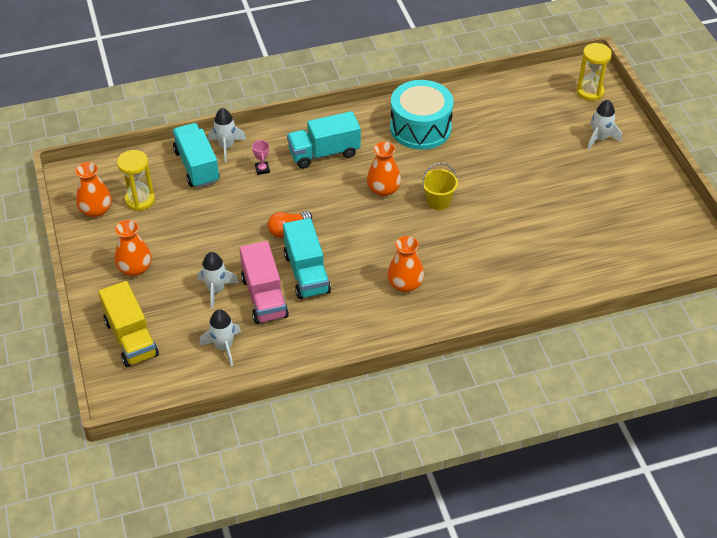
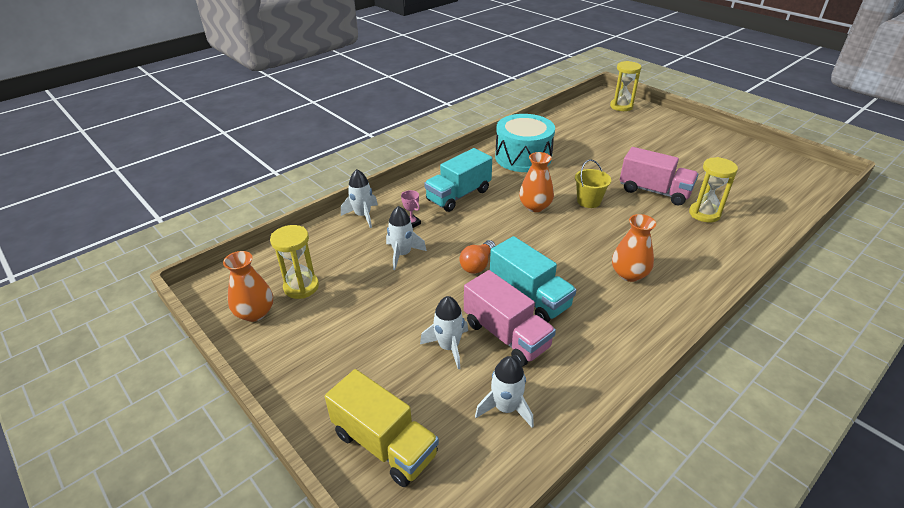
camera: 25 degrees left, 10 degrees down
orange vase [115,220,152,276] -> none
turquoise truck [172,123,220,188] -> none
white rocket [587,100,622,150] -> white rocket moved to [386,206,427,270]
none -> pink truck [620,147,698,206]
none -> yellow hourglass [689,157,738,222]

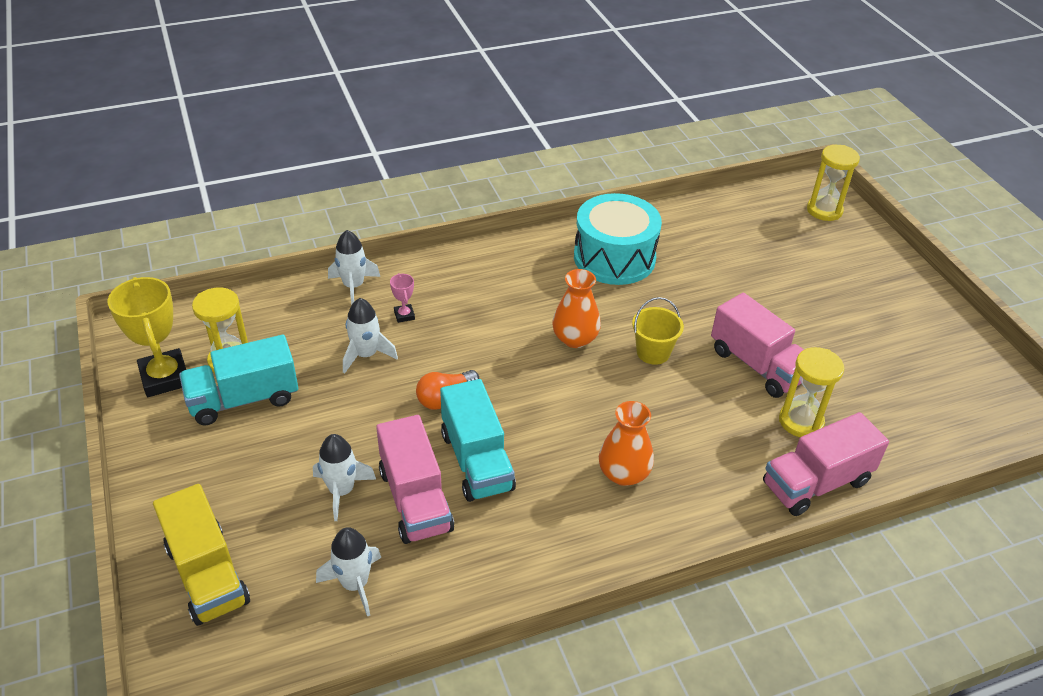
camera: 20 degrees right, 5 degrees up
orange vase [223,251,273,322] -> yellow trophy [108,277,186,397]
turquoise truck [424,148,492,212] -> turquoise truck moved to [179,335,298,426]
none -> pink truck [763,412,889,516]

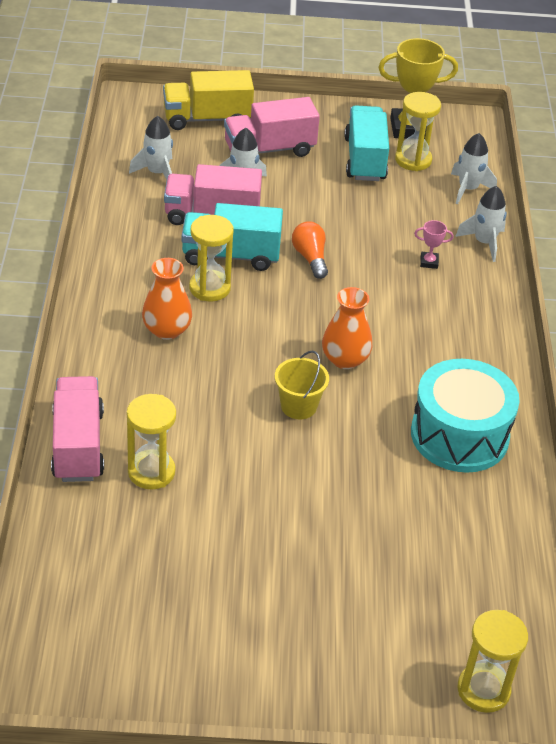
camera: 110 degrees right, 0 degrees up
white rocket [343,298,398,373] -> white rocket moved to [451,133,497,204]
pink truck [711,293,804,398] -> pink truck moved to [224,97,320,157]
none -> yellow hourglass [189,215,234,302]

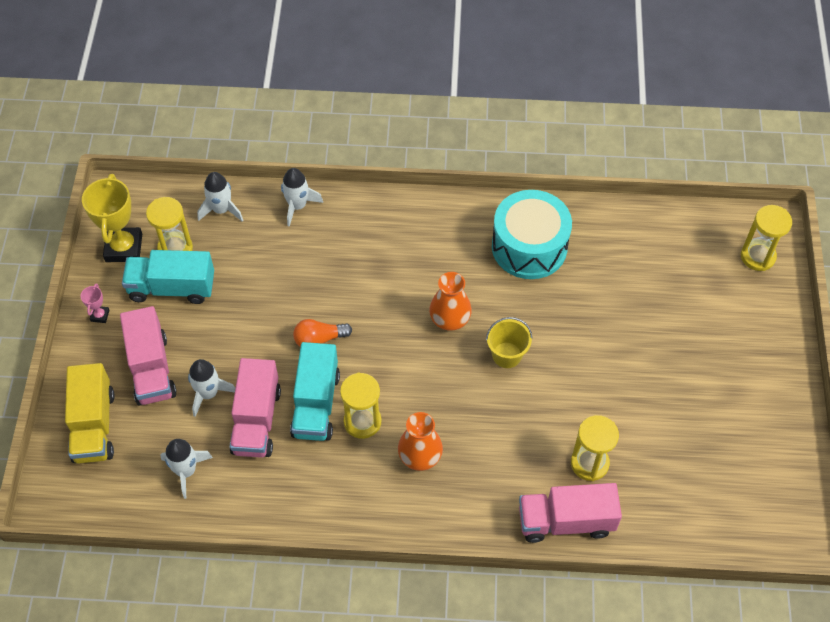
camera: 85 degrees left, 15 degrees up
pink trophy [414,220,454,269] -> pink trophy moved to [81,283,109,323]

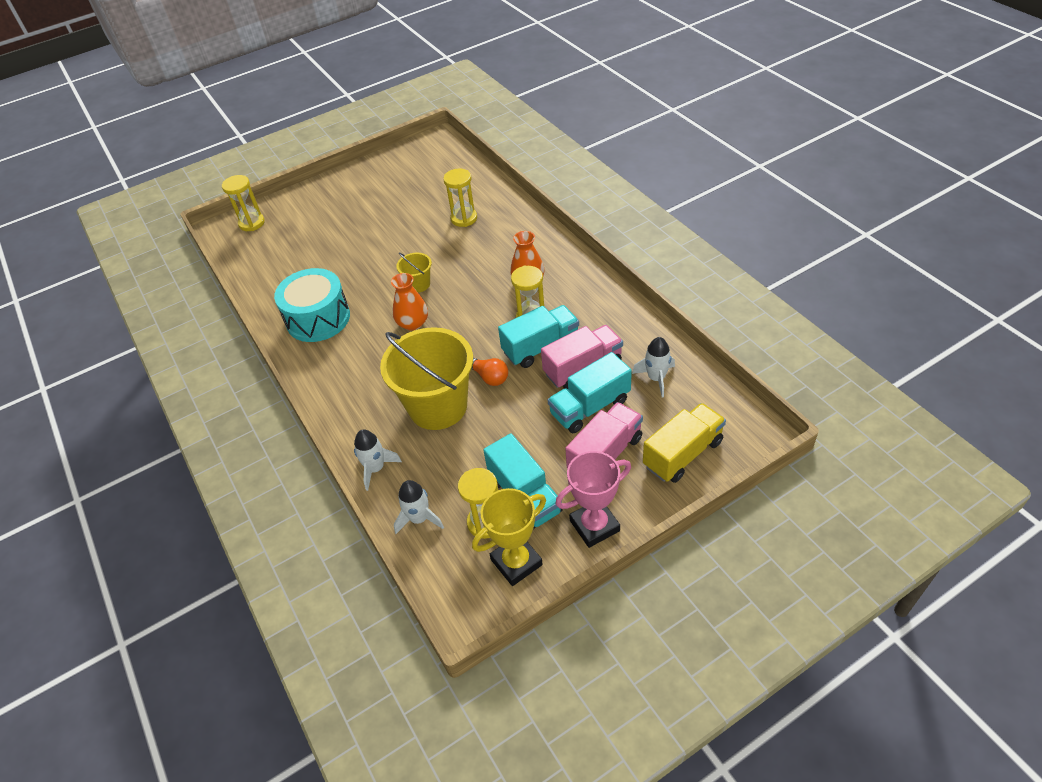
camera: 120 degrees left, 10 degrees down
pink trophy [81,283,109,323] -> pink trophy [555,451,631,548], size x2.23
white rocket [188,359,235,417] -> turquoise truck [548,352,632,433]
pink truck [519,483,622,543] -> none
none -> yellow bucket [380,327,473,430]

